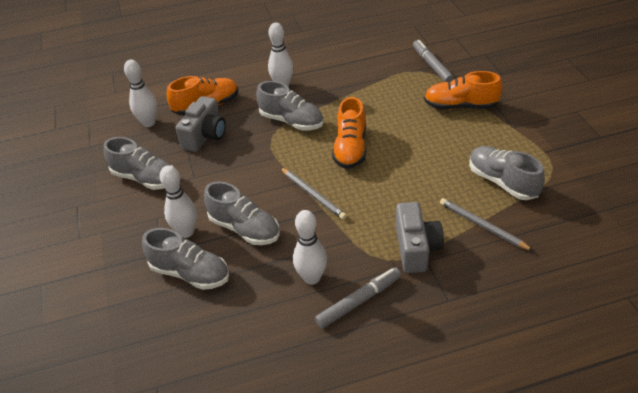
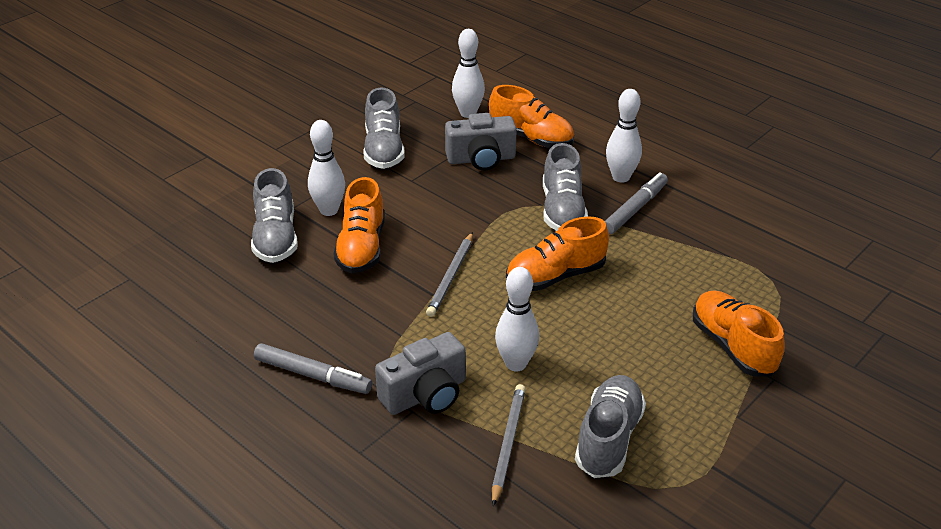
camera: 55 degrees right, 5 degrees down
grey shoe [204,182,280,245] -> orange shoe [333,177,385,274]
white bowling pin [293,210,327,285] -> white bowling pin moved to [495,267,539,371]
grey marker [413,40,454,82] -> grey marker moved to [605,172,668,234]

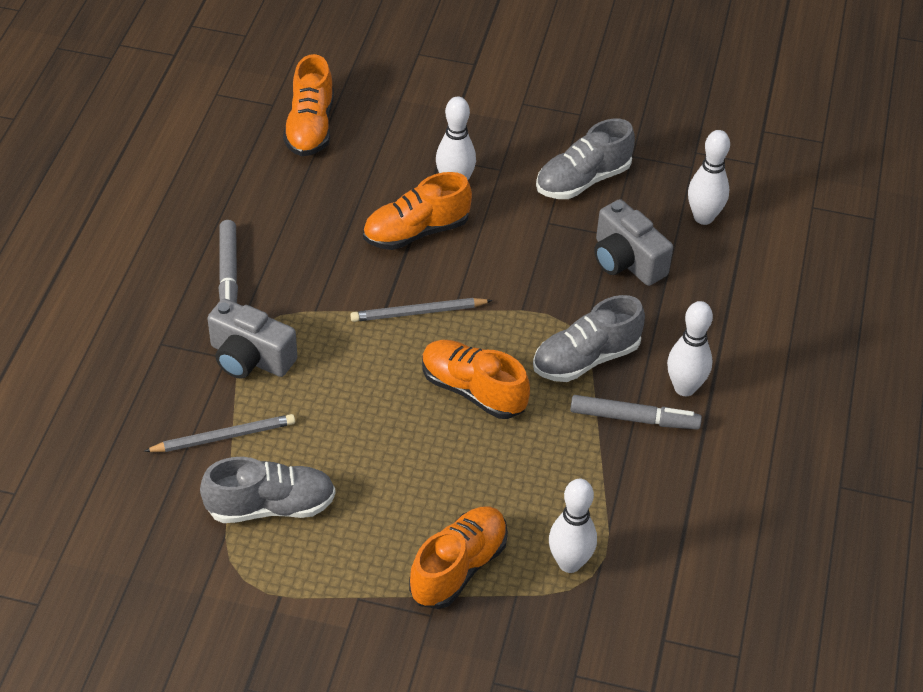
camera: 60 degrees right, 10 degrees up
grey shoe [251,168,298,263] -> none
orange shoe [489,85,574,148] -> orange shoe moved to [283,54,334,156]
white bowling pin [495,267,539,371] -> white bowling pin moved to [549,479,597,573]

